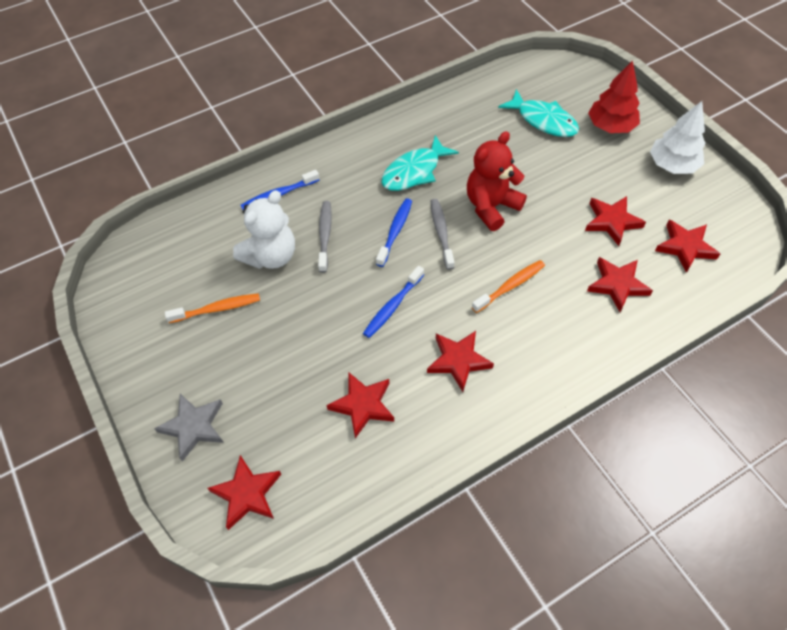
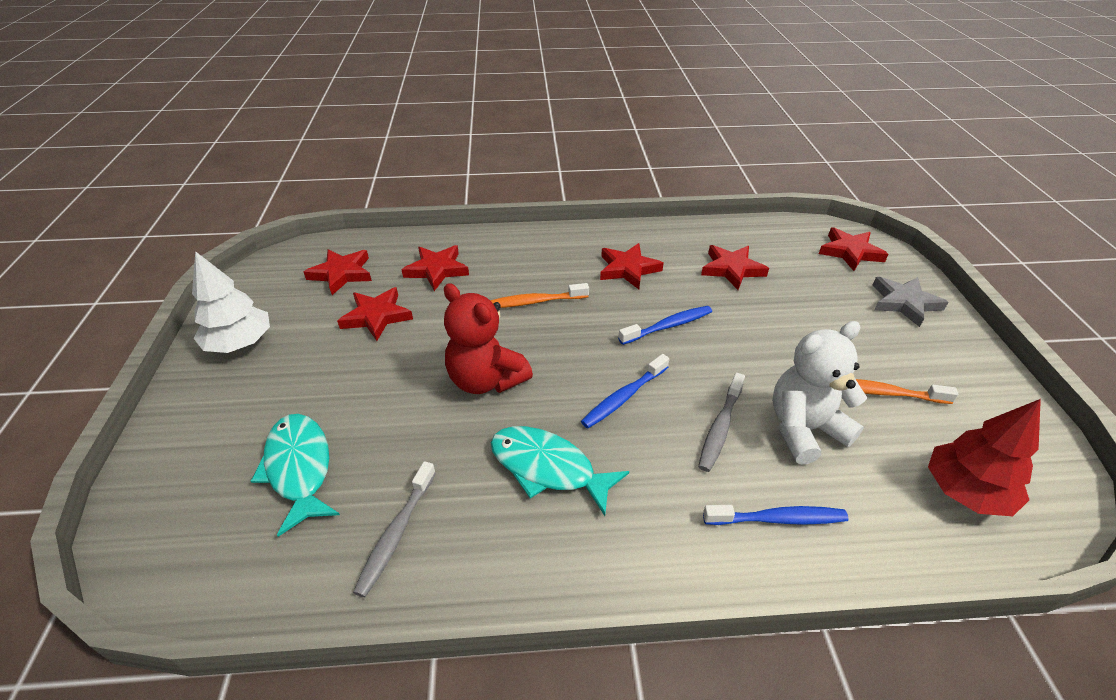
camera: 155 degrees left, 15 degrees down
turquoise fish [382,135,459,191] -> turquoise fish turned 135 degrees counterclockwise [491,426,629,516]
grey toothbrush [431,199,455,270] -> grey toothbrush moved to [353,461,436,597]
red teddy bear [467,131,527,231] -> red teddy bear turned 60 degrees clockwise [444,283,533,394]
red tree [588,60,640,133] -> red tree moved to [928,399,1041,516]

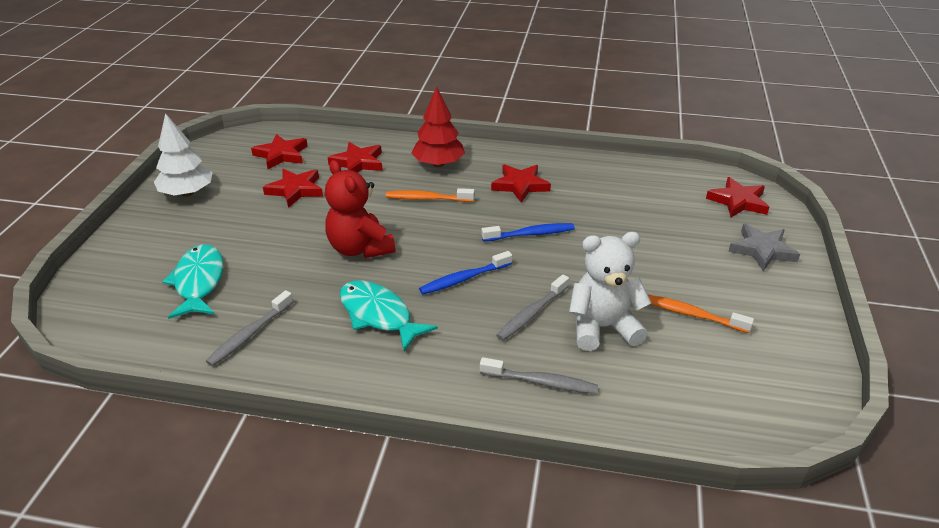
camera: 15 degrees right, 5 degrees down
red star [701,245,769,290] -> none
blue toothbrush [703,505,848,525] -> grey toothbrush [480,357,598,394]
red tree [928,399,1041,516] -> red tree moved to [412,86,465,167]

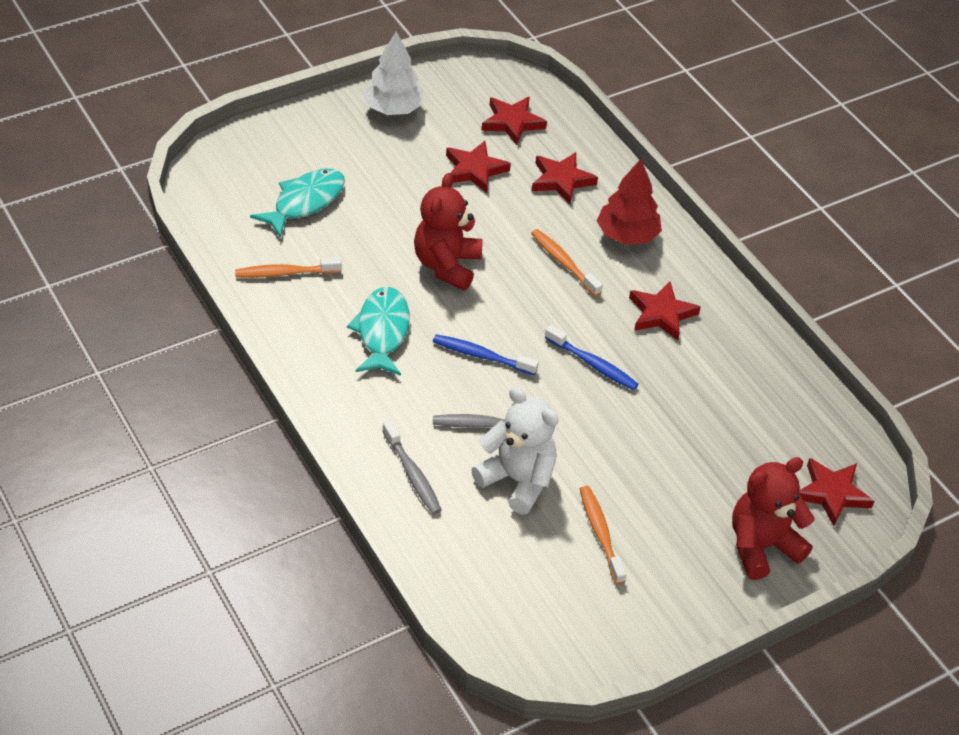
camera: 45 degrees right, 10 degrees up
grey toothbrush [206,290,293,366] -> orange toothbrush [235,258,342,278]
grey star [728,224,800,271] -> red teddy bear [732,457,814,580]

